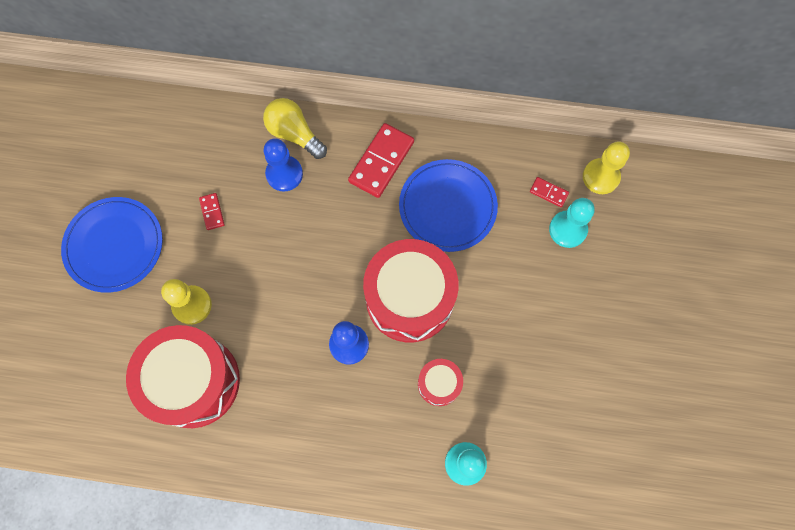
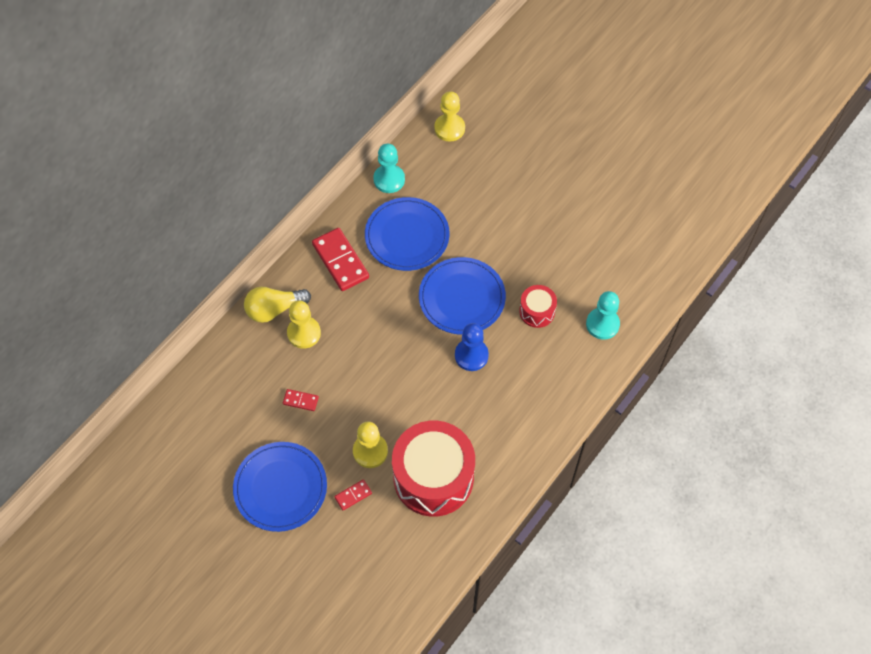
camera: 60 degrees left, 10 degrees down
blue pawn [264,138,303,192] -> yellow pawn [287,300,321,349]
red drum [363,239,459,342] -> blue plate [419,257,506,335]
red domino [530,177,569,207] -> red domino moved to [334,479,372,511]
turquoise pawn [549,198,595,248] -> turquoise pawn moved to [373,144,405,193]

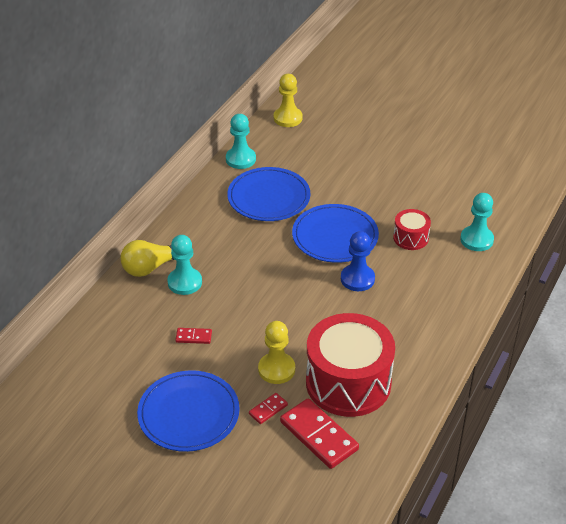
camera: 10 degrees left, 20 degrees down
yellow pawn [287,300,321,349] -> turquoise pawn [167,235,202,295]
red domino [312,228,369,291] -> red domino moved to [280,399,359,469]

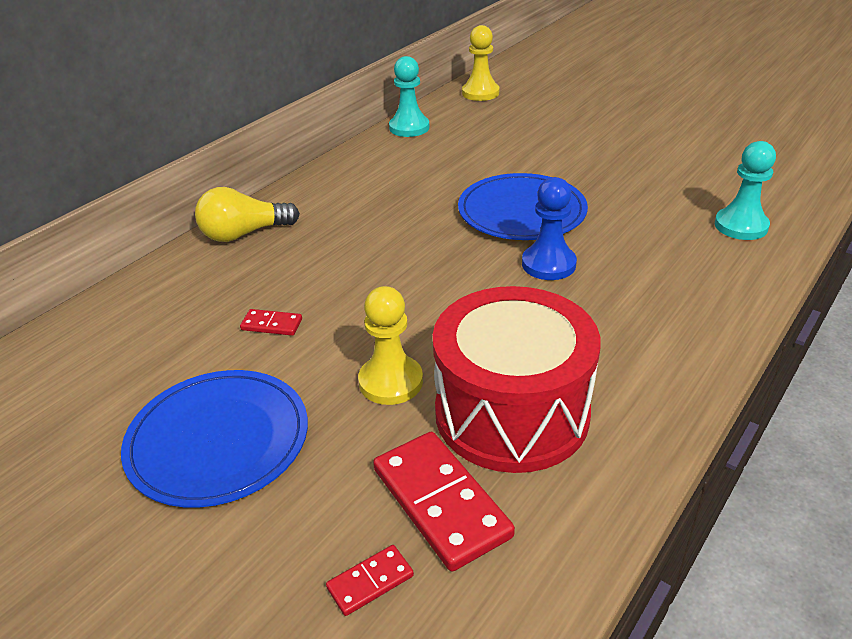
camera: 10 degrees right, 5 degrees down
turquoise pawn [167,235,202,295] -> none
blue plate [227,167,311,221] -> none
red domino [249,393,288,424] -> red domino moved to [326,545,414,616]
red drum [393,209,431,250] -> none

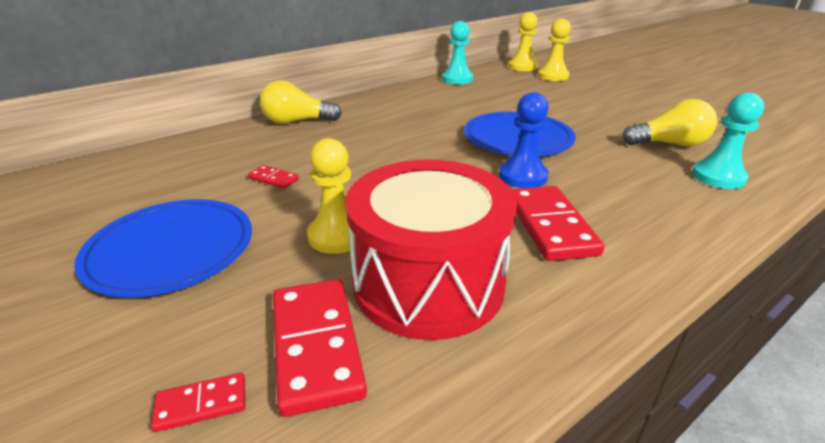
camera: 15 degrees right, 5 degrees down
none -> red domino [511,186,604,261]
none -> yellow pawn [538,19,571,81]
none -> yellow light bulb [622,99,717,146]

